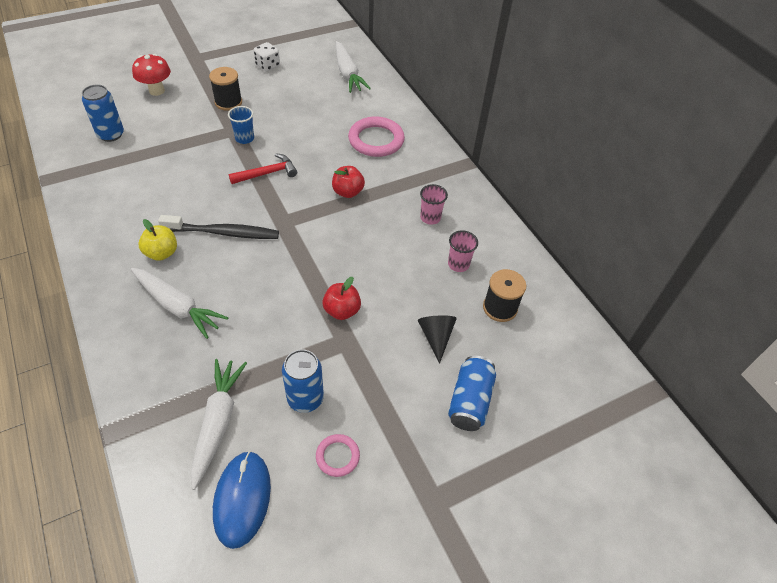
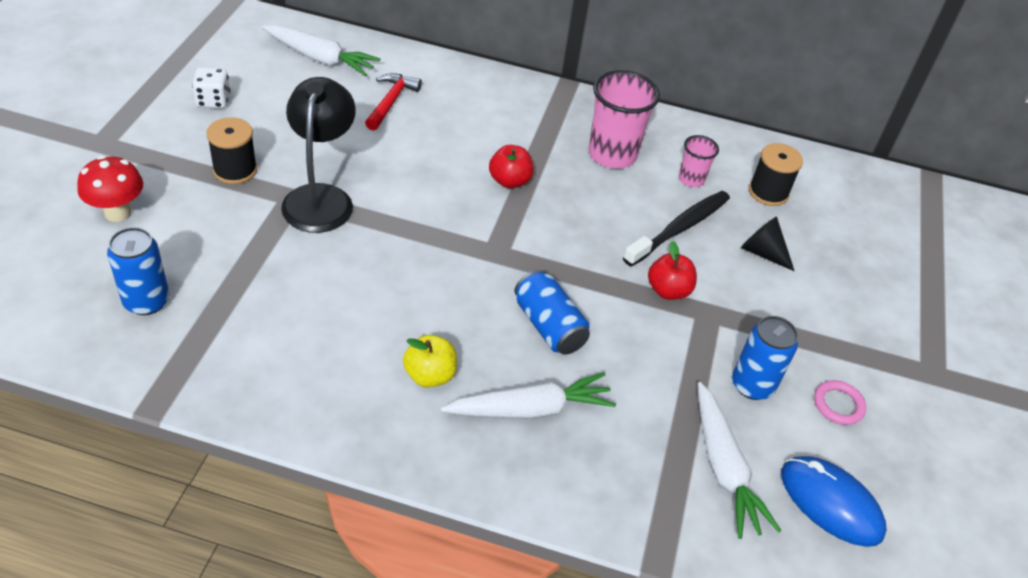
camera: 50 degrees left, 5 degrees down
black toothbrush [158,215,279,239] -> black toothbrush moved to [623,191,730,267]
white carrot [191,359,247,490] -> white carrot turned 150 degrees counterclockwise [698,382,781,539]
blue cup [228,106,254,144] -> black lamp [281,77,356,233]
red hammer [229,153,297,184] -> red hammer moved to [365,73,422,131]
pink ring [348,117,405,157] -> none
pink cup [420,184,448,225] -> pink cup [588,70,660,169], size x1.87
blue can [448,356,496,431] -> blue can moved to [514,270,590,355]

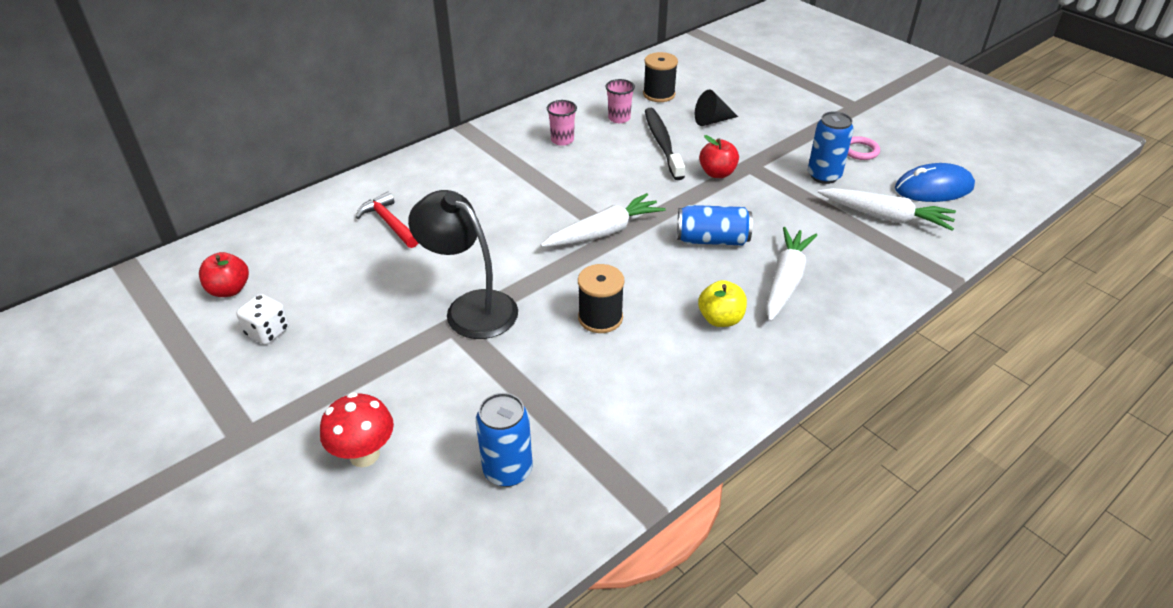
camera: 50 degrees left, 5 degrees down
black spool [206,117,257,184] -> black spool moved to [578,264,625,333]
white carrot [262,25,381,76] -> white carrot moved to [541,193,666,247]
red apple [489,145,534,189] -> red apple moved to [199,252,249,297]
pink cup [588,70,660,169] -> pink cup [547,100,577,146], size x0.54

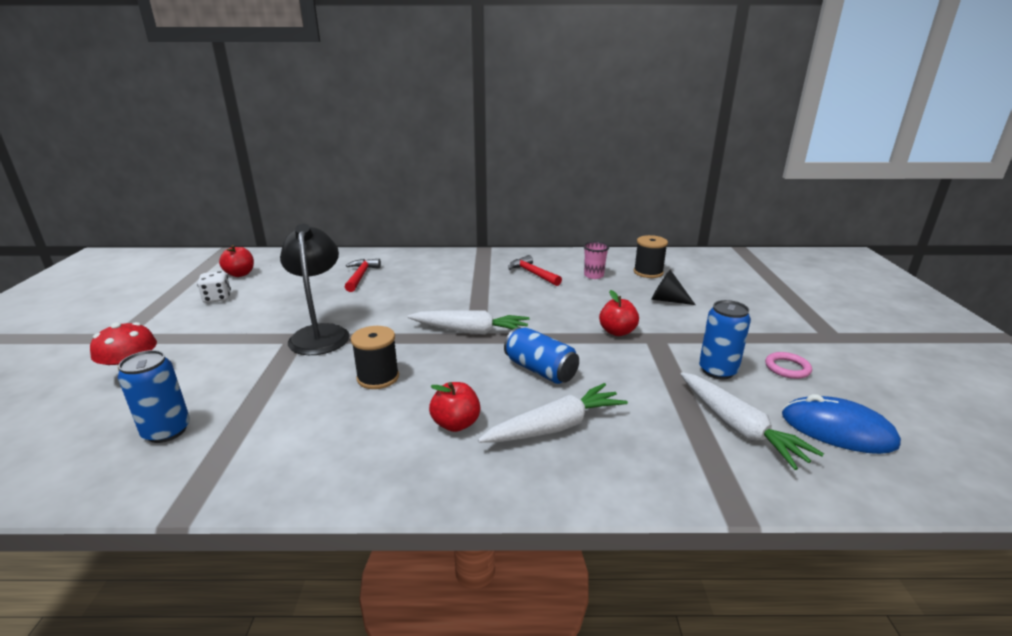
camera: 40 degrees right, 15 degrees down
pink cup [547,100,577,146] -> red hammer [508,255,562,286]
black toothbrush [645,108,685,180] -> none
yellow apple [698,280,747,327] -> red apple [429,382,480,432]

